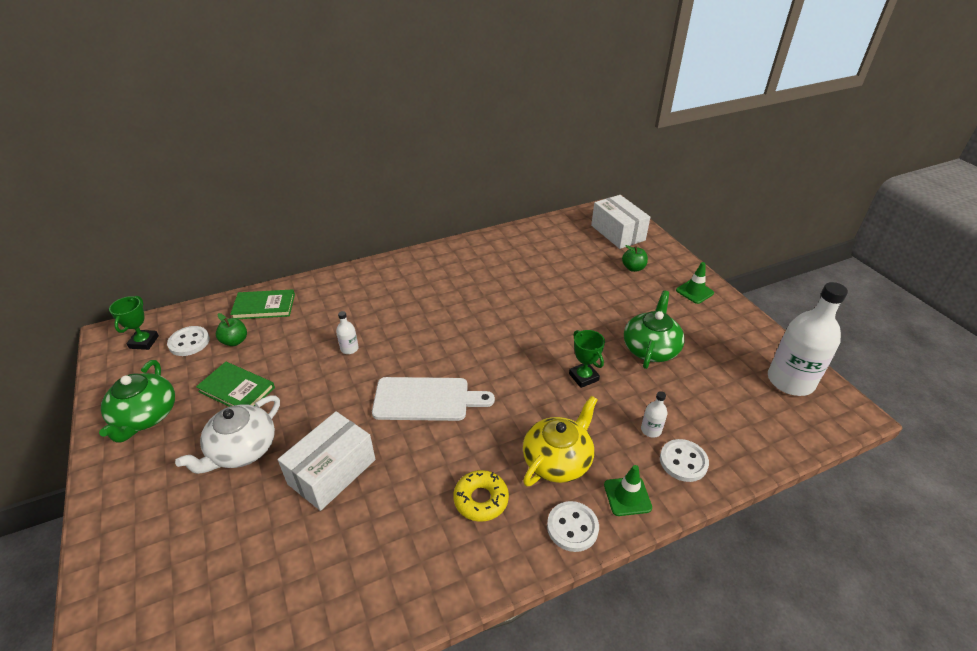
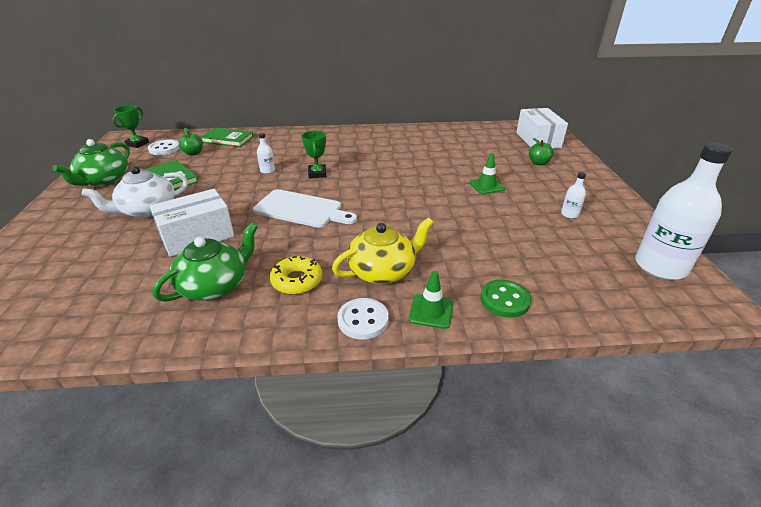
camera: 20 degrees right, 5 degrees down
green trophy [569,330,605,388] -> green trophy moved to [302,131,326,178]
green teapot [624,291,685,369] -> green teapot moved to [153,223,258,302]
white bottle [641,391,667,438] -> white bottle moved to [561,172,586,219]
white button [660,439,709,482] -> green button [480,280,531,318]
green traffic cone [676,262,714,304] -> green traffic cone moved to [469,153,505,194]

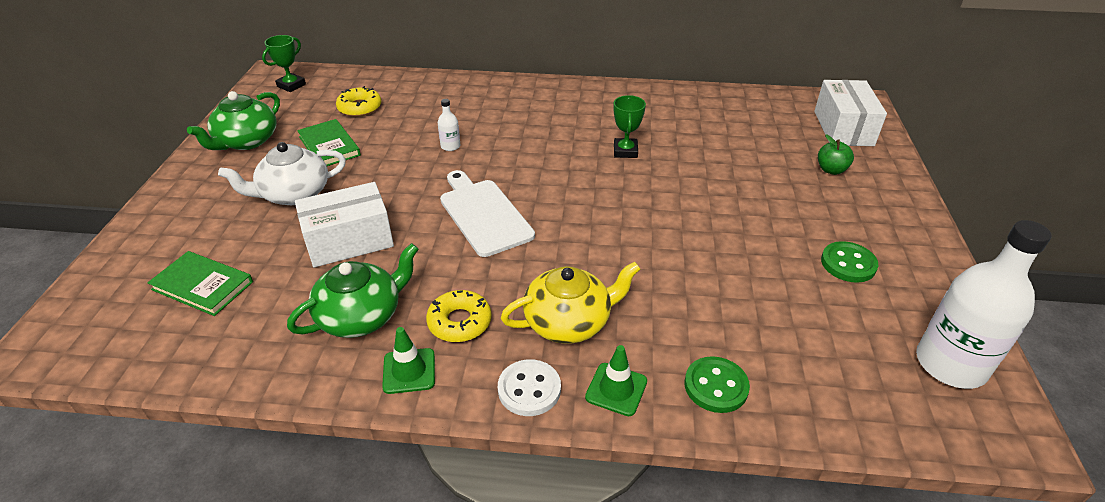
camera: 10 degrees right, 5 degrees up
white button [148,140,180,155] -> none
green apple [179,128,203,156] -> yellow donut [336,86,381,117]
green book [200,128,254,147] -> green book moved to [147,251,253,316]
white cutting board [253,189,357,228] -> white cutting board turned 150 degrees counterclockwise [440,170,535,257]
green trophy [302,131,326,178] -> green trophy moved to [613,95,646,158]
green traffic cone [469,153,505,194] -> green traffic cone moved to [382,327,435,394]
white bottle [561,172,586,219] -> green button [821,241,878,283]

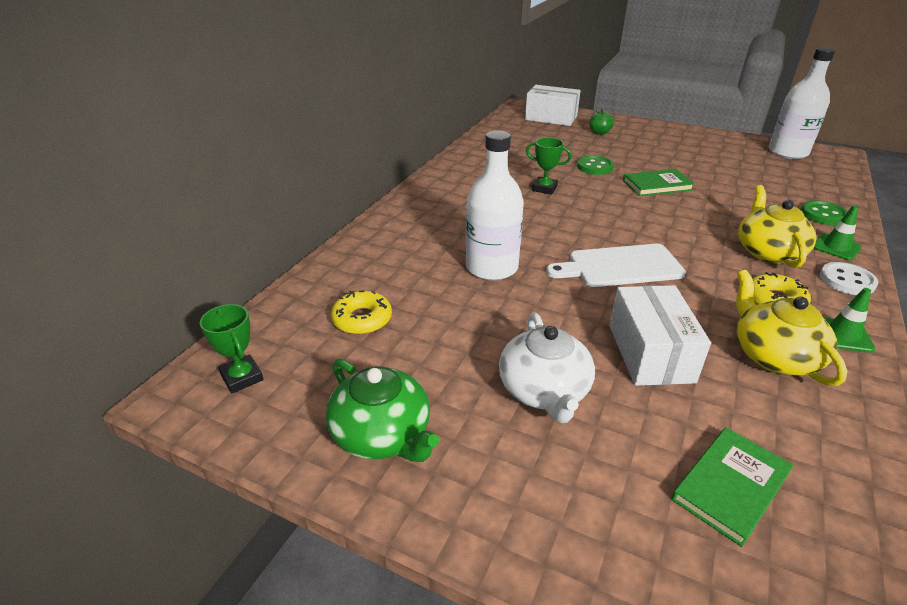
camera: 70 degrees left, 5 degrees down
green teapot [287,243,419,338] -> yellow teapot [736,270,847,386]
green book [297,119,361,166] -> green book moved to [623,169,695,196]
white bottle [438,99,460,151] -> white bottle [466,130,524,281], size x2.39
green button [821,241,878,283] -> green button moved to [577,156,614,175]

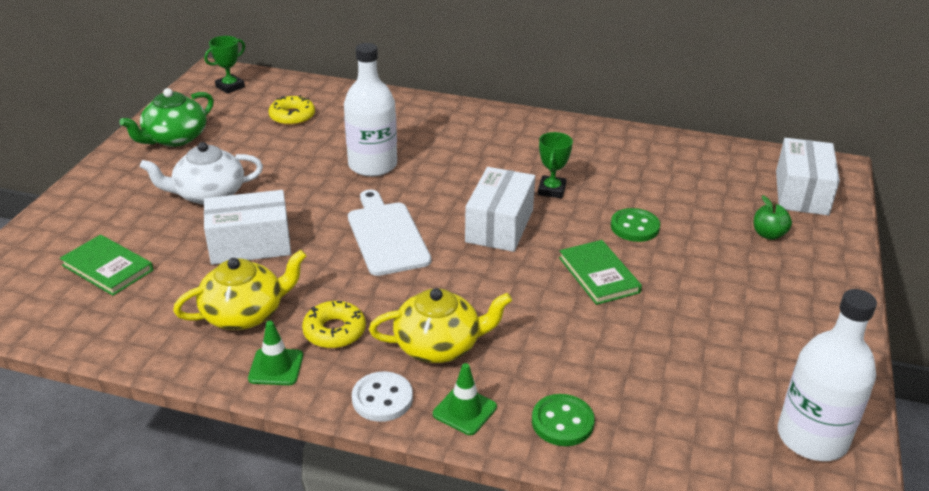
camera: 80 degrees right, 0 degrees up
none -> white box [465,167,535,252]

